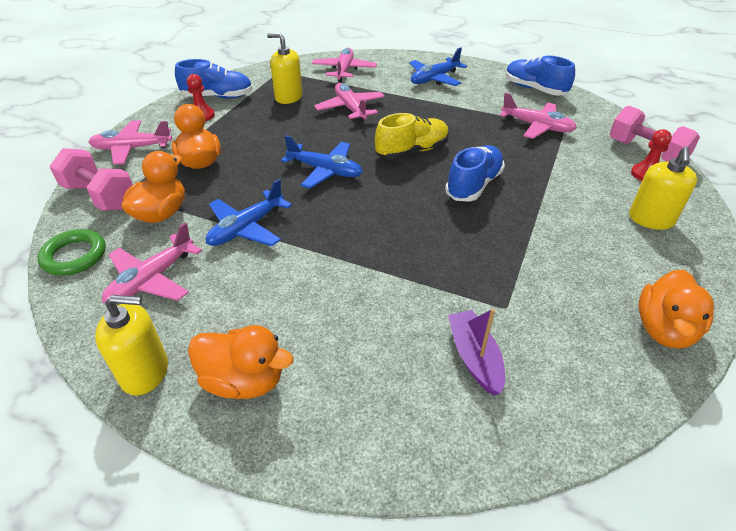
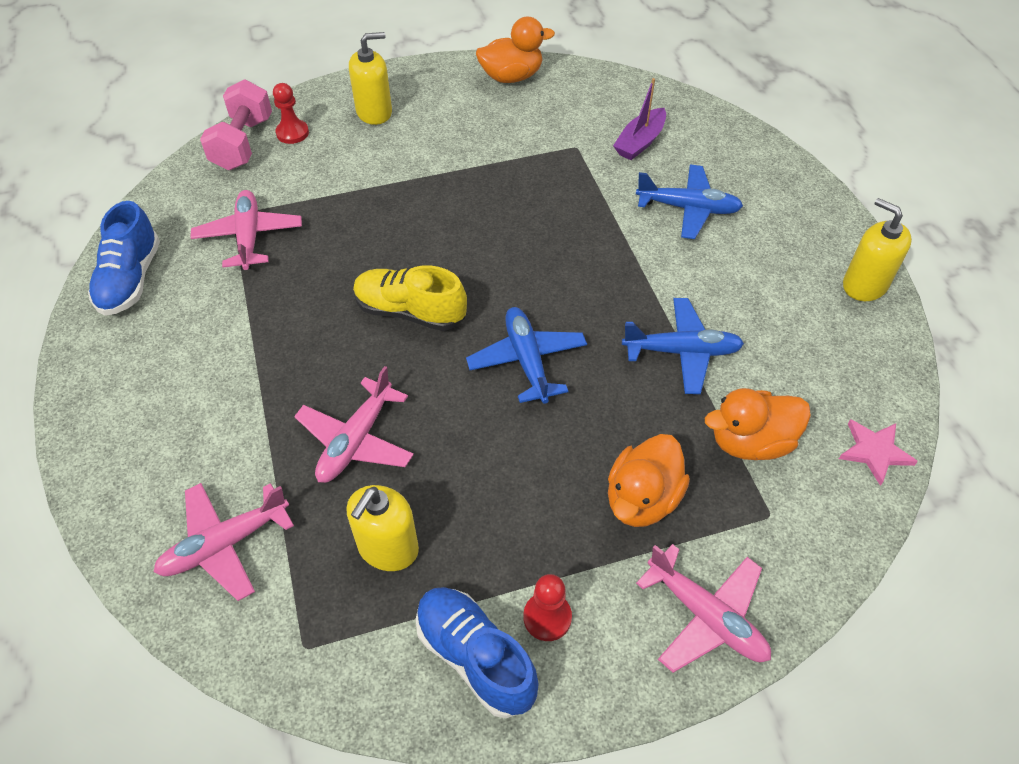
camera: 130 degrees left, 10 degrees up
green ring [38,229,106,276] -> pink star [839,419,918,486]
pink dumbbell [49,148,133,211] -> none
pink plane [102,222,202,304] -> none
orange duck [188,325,293,399] -> none
yellow soap dispenser [267,33,302,104] -> yellow soap dispenser turned 45 degrees clockwise [347,485,419,571]
blue plane [409,47,467,86] -> blue plane moved to [636,165,743,239]
blue shoe [445,145,505,202] -> none

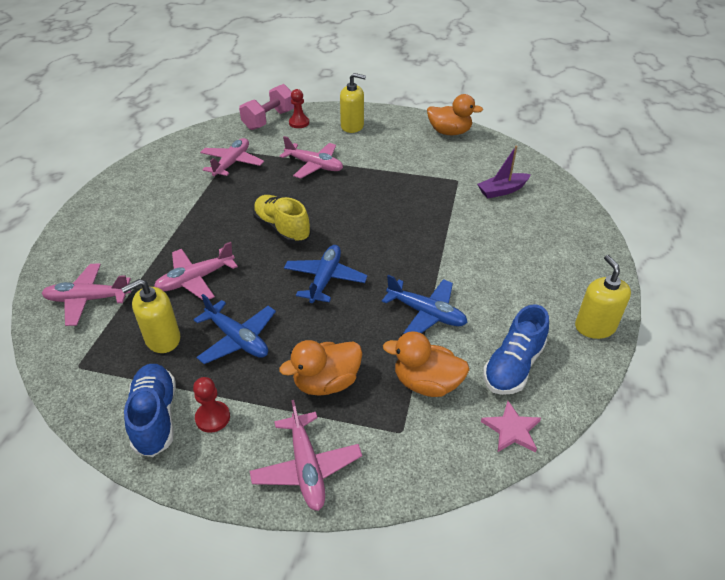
camera: 30 degrees right, 10 degrees down
blue shoe [88,201,160,316] -> blue shoe moved to [483,304,549,395]
blue plane [636,165,743,239] -> blue plane moved to [193,294,276,364]
none -> pink plane [280,136,343,179]

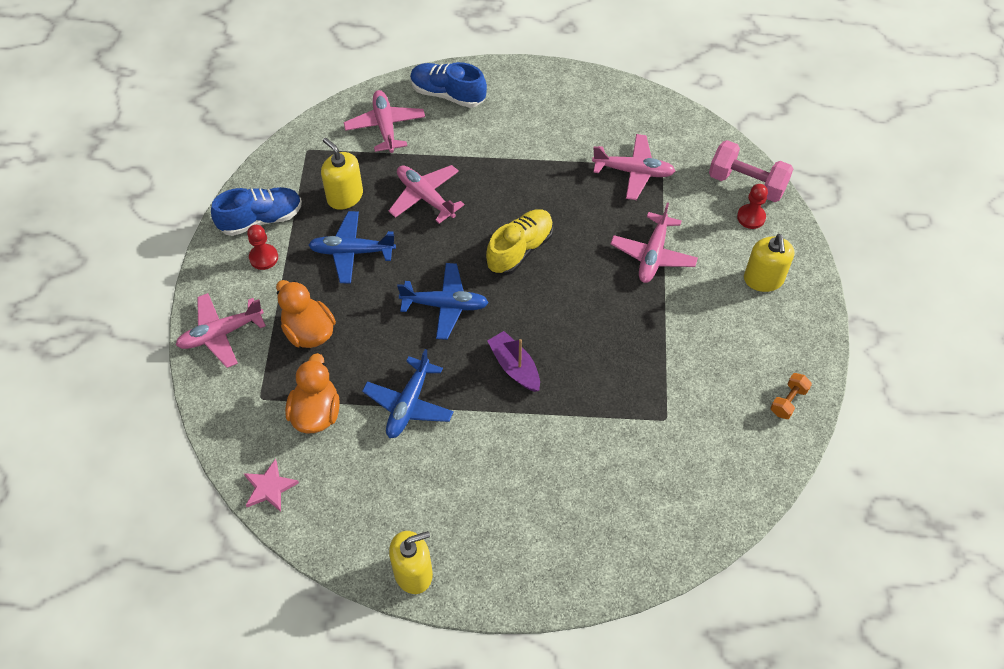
camera: 80 degrees right, 15 degrees up
blue plane [193,294,276,364] -> blue plane turned 60 degrees clockwise [309,211,396,283]
orange duck [427,94,483,135] -> orange dumbbell [770,373,812,419]
purple boat [477,146,531,198] -> purple boat moved to [487,331,540,392]
blue shoe [483,304,549,395] -> blue shoe moved to [410,62,487,108]

